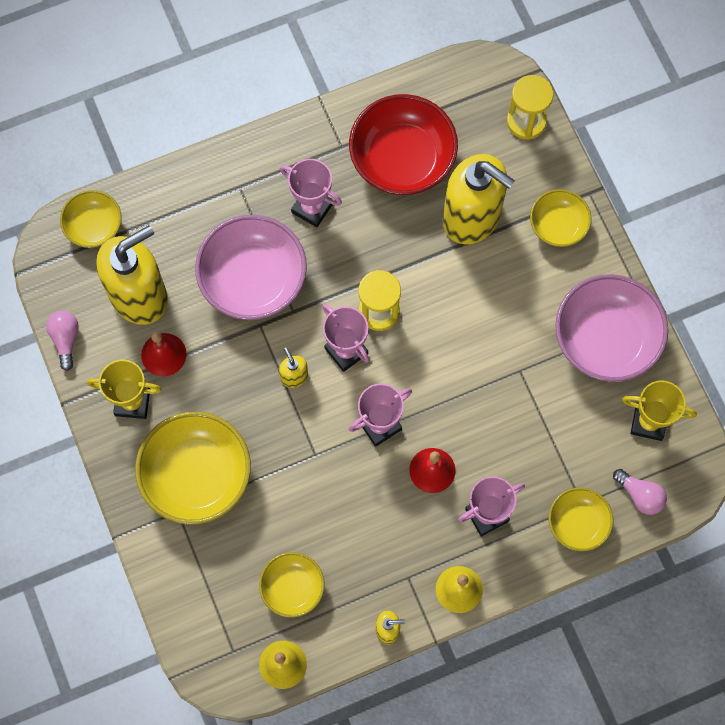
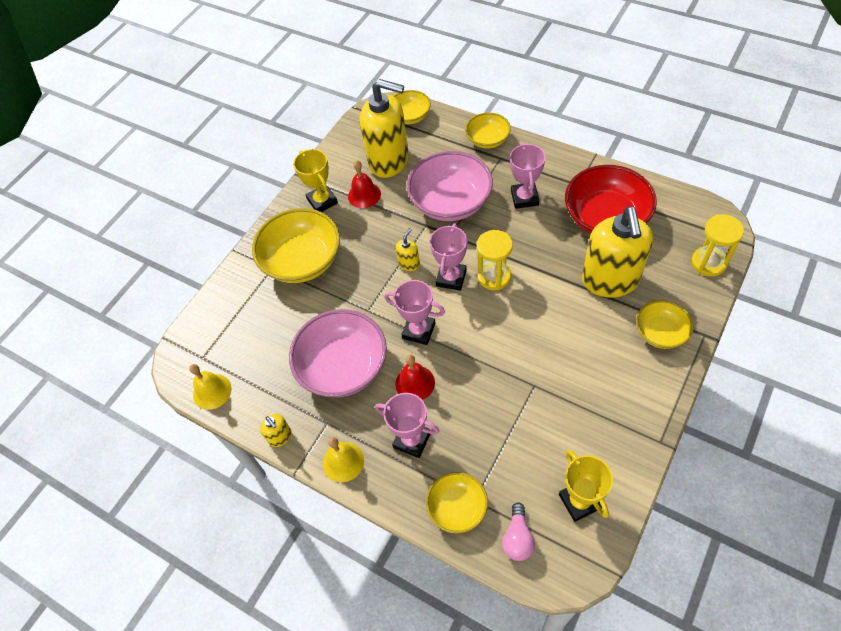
camera: 60 degrees right, 15 degrees down
pink light bulb [46,311,79,371] -> none
yellow bowl [259,552,325,618] -> yellow bowl moved to [465,113,511,149]
pink bowl [555,274,668,382] -> pink bowl moved to [289,309,387,397]

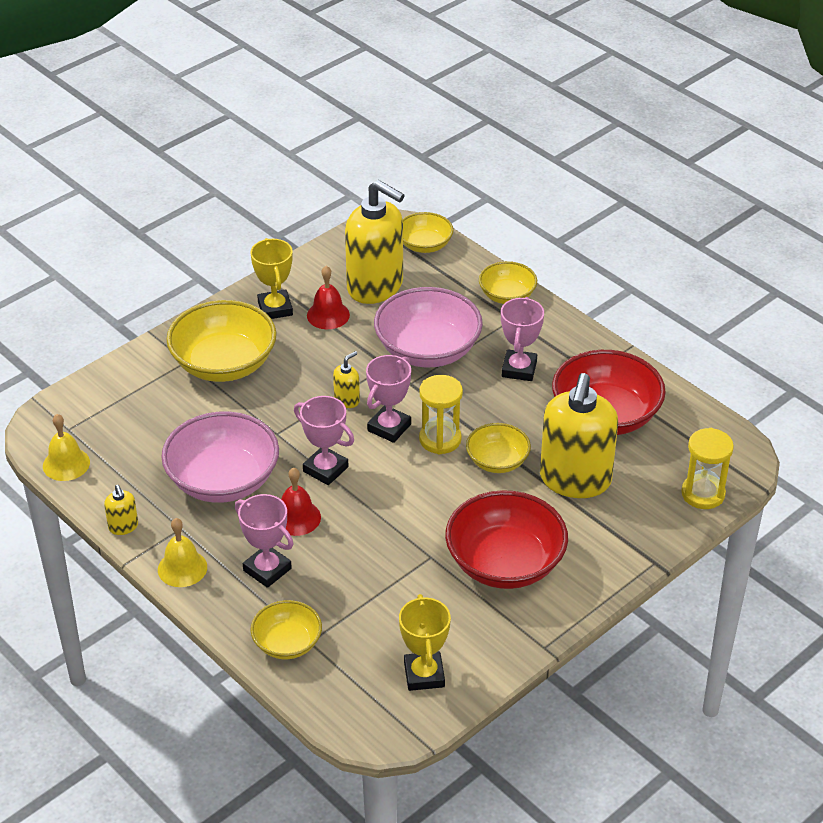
camera: 10 degrees right, 15 degrees down
pink light bulb [502,502,535,561] -> none
yellow bowl [636,300,693,349] -> yellow bowl moved to [466,423,531,473]
none -> red bowl [445,490,568,589]

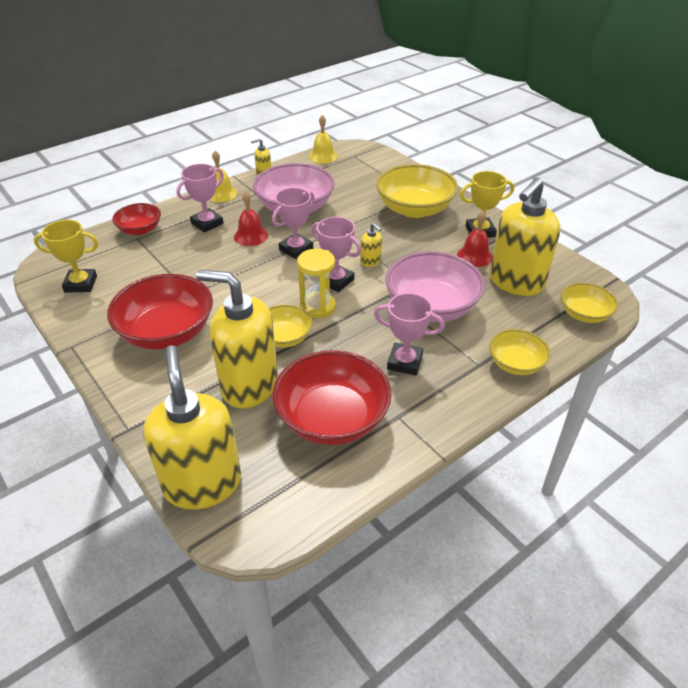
camera: 95 degrees right, 0 degrees up
yellow bowl [250,600,322,659] -> red bowl [112,203,161,235]
yellow hourglass [681,428,734,509] -> yellow soap dispenser [143,346,241,510]

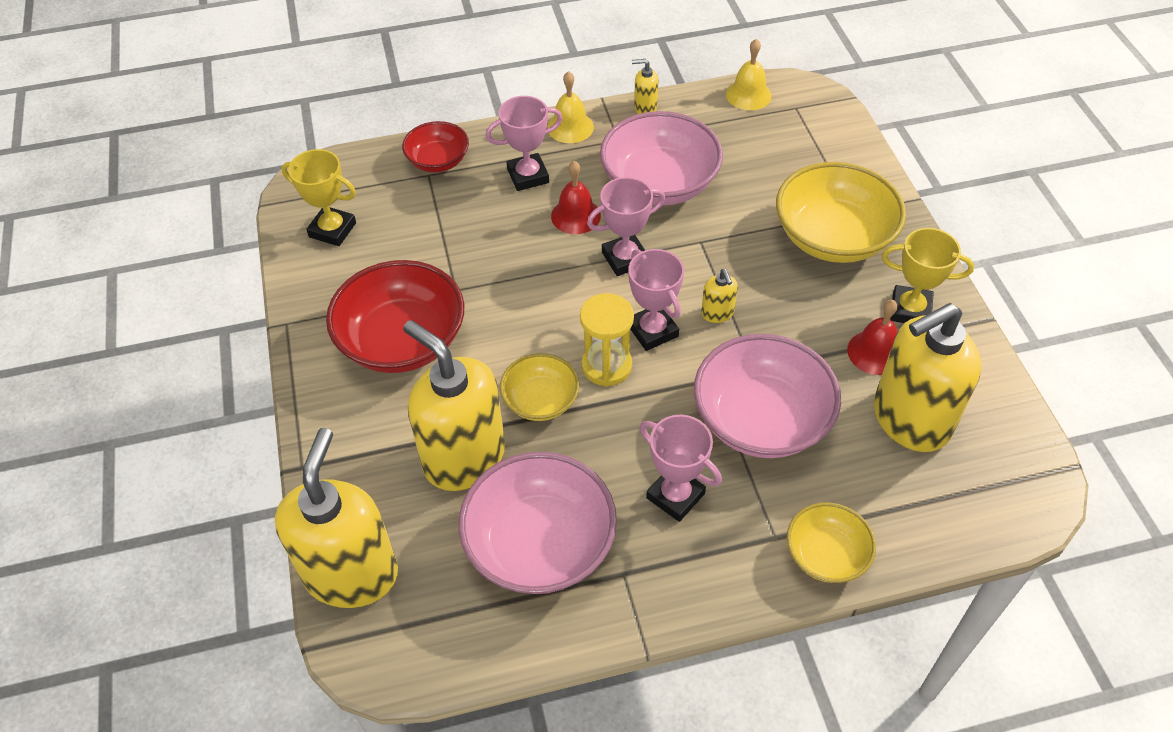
camera: 25 degrees right, 10 degrees up
red bowl [273,350,392,445] -> pink bowl [458,452,617,594]
yellow bowl [561,283,618,323] -> none

